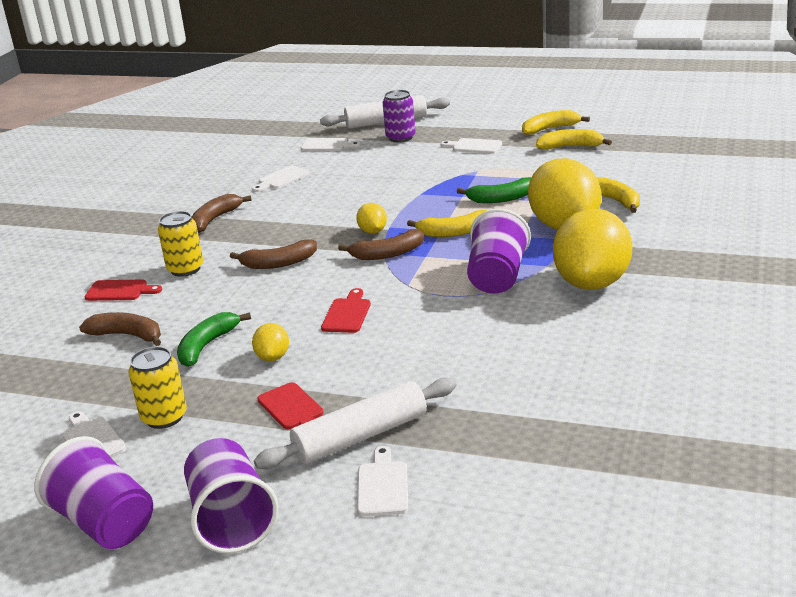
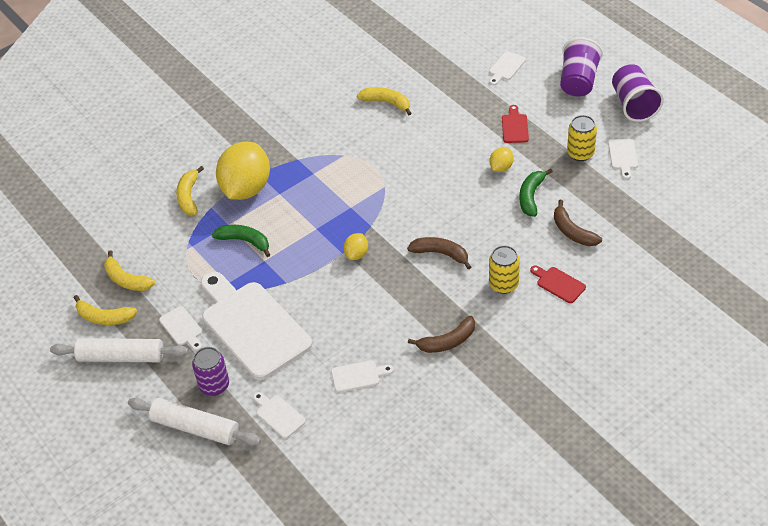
camera: 145 degrees left, 20 degrees up
green banana [177,312,251,367] -> green banana turned 135 degrees clockwise [520,169,553,217]
white rolling pin [254,378,457,469] -> white rolling pin moved to [50,338,189,362]
red cutting board [321,288,371,333] -> none
brown banana [338,229,424,260] -> none
yellow banana [407,210,487,237] -> yellow banana moved to [357,87,412,115]
purple cup [467,209,531,294] -> none
yellow lemon [553,209,632,290] -> none
none -> white cutting board [201,272,312,380]

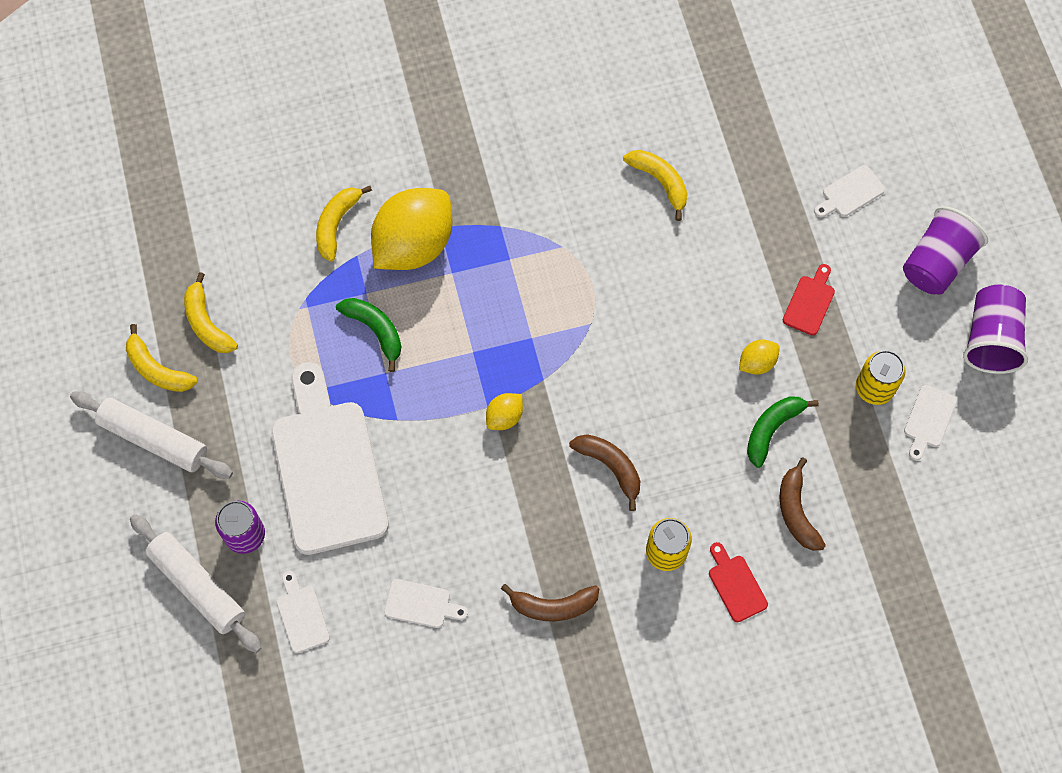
camera: 20 degrees right, 20 degrees up
white cutting board [159,306,202,351] -> none

